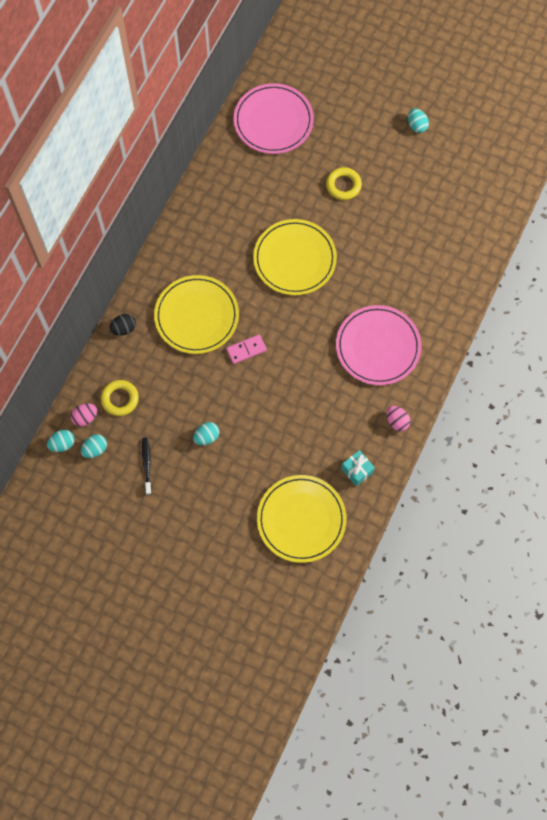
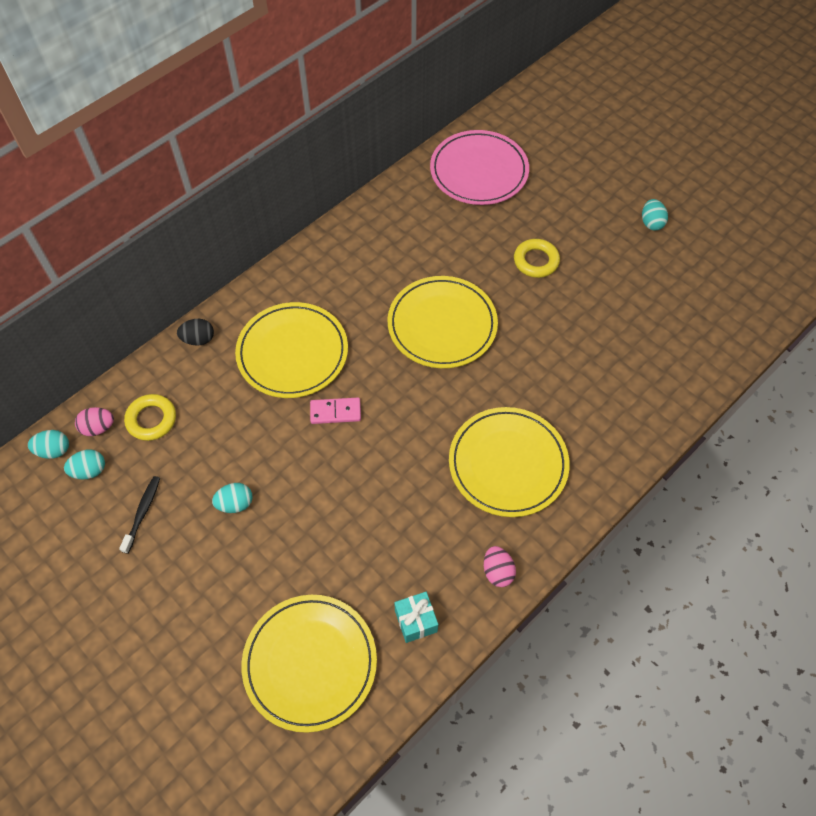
camera: 20 degrees right, 10 degrees down
pink plate [336,305,421,385] -> yellow plate [449,407,570,517]

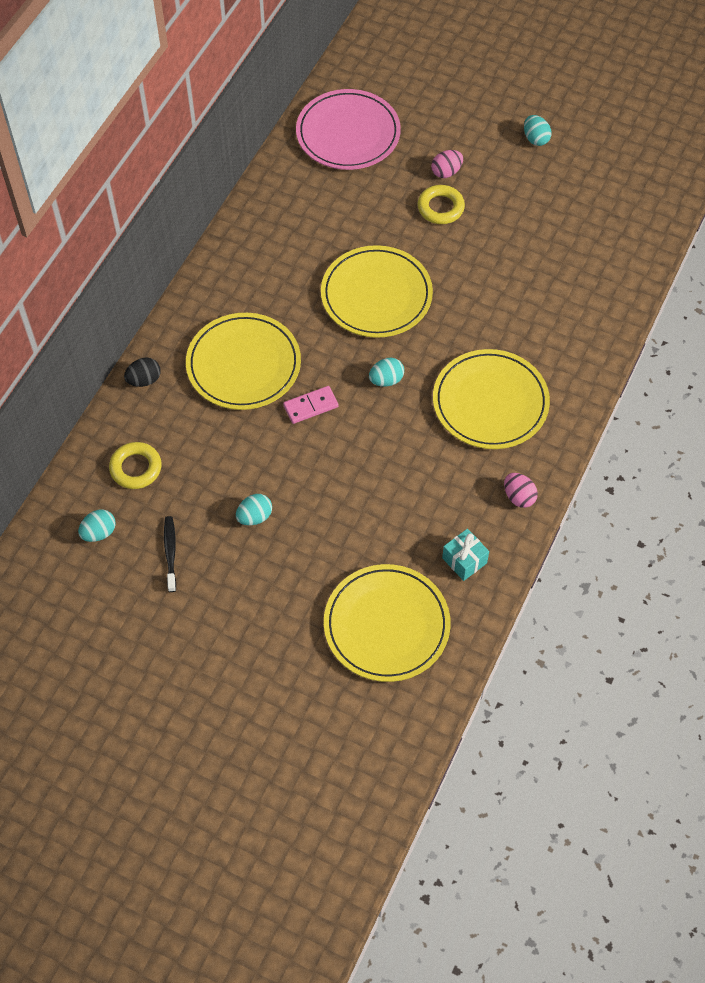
camera: 20 degrees left, 0 degrees up
turquoise egg [28,430,69,459] -> turquoise egg moved to [369,358,404,387]
pink egg [75,407,114,436] -> pink egg moved to [431,150,463,178]

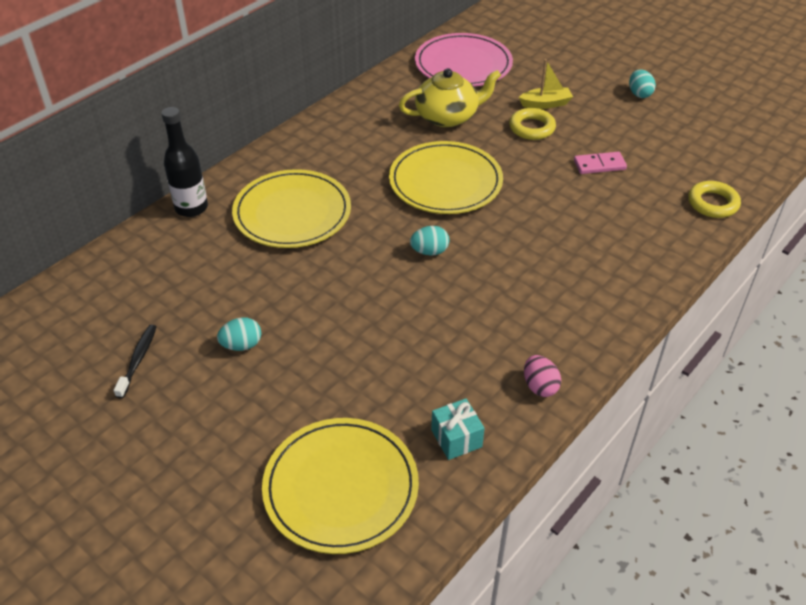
camera: 15 degrees right, 15 degrees down
turquoise egg [78,509,116,542] -> none
yellow ring [109,442,161,489] -> yellow ring moved to [688,181,741,218]
black egg [124,357,161,387] -> black bottle [161,107,208,217]
pink domino [283,386,338,424] -> pink domino moved to [574,152,627,174]
pink egg [431,150,463,178] -> yellow boat [519,59,573,109]
yellow plate [433,349,550,449] -> none
none -> yellow teapot [399,68,501,127]

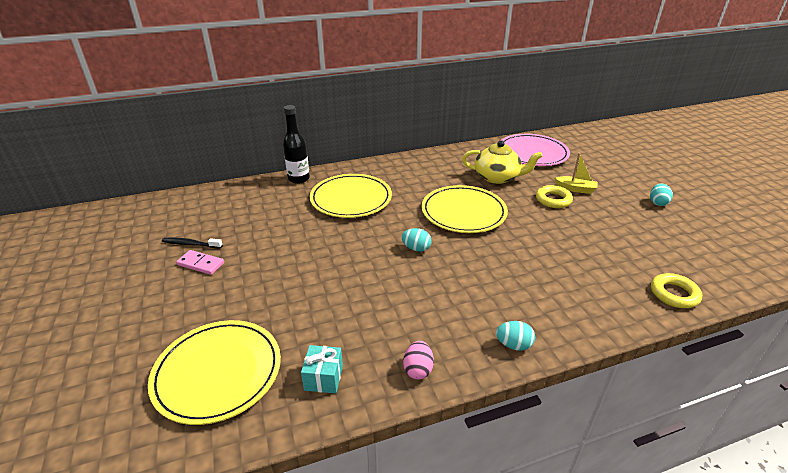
camera: 30 degrees right, 10 degrees down
black toothbrush [114,325,156,399] -> black toothbrush turned 120 degrees counterclockwise [162,237,223,248]
turquoise egg [217,317,261,351] -> turquoise egg moved to [496,321,535,351]
pink domino [574,152,627,174] -> pink domino moved to [176,250,224,275]

